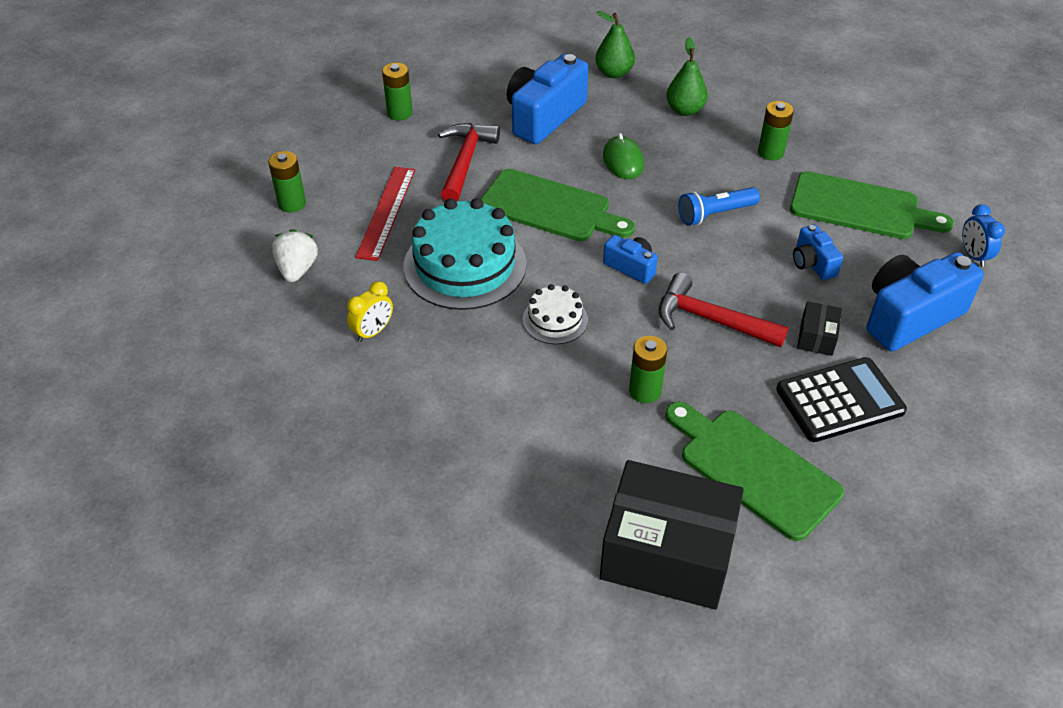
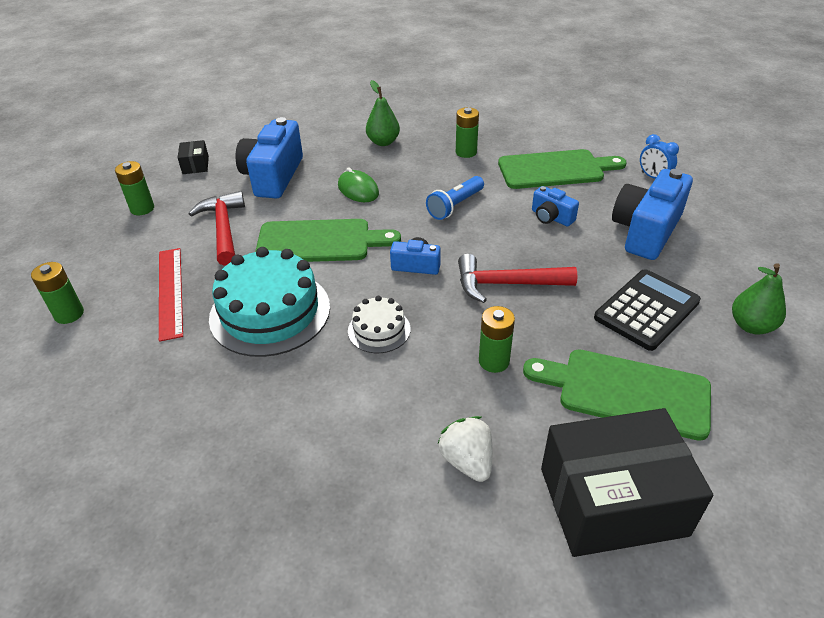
camera: 25 degrees left, 5 degrees down
white strawberry [272,229,318,282] -> white strawberry moved to [437,416,492,482]
yellow clock [347,281,393,342] -> none
green pear [595,11,635,78] -> green pear moved to [732,263,786,335]
black box [797,301,842,356] -> black box moved to [178,140,209,174]

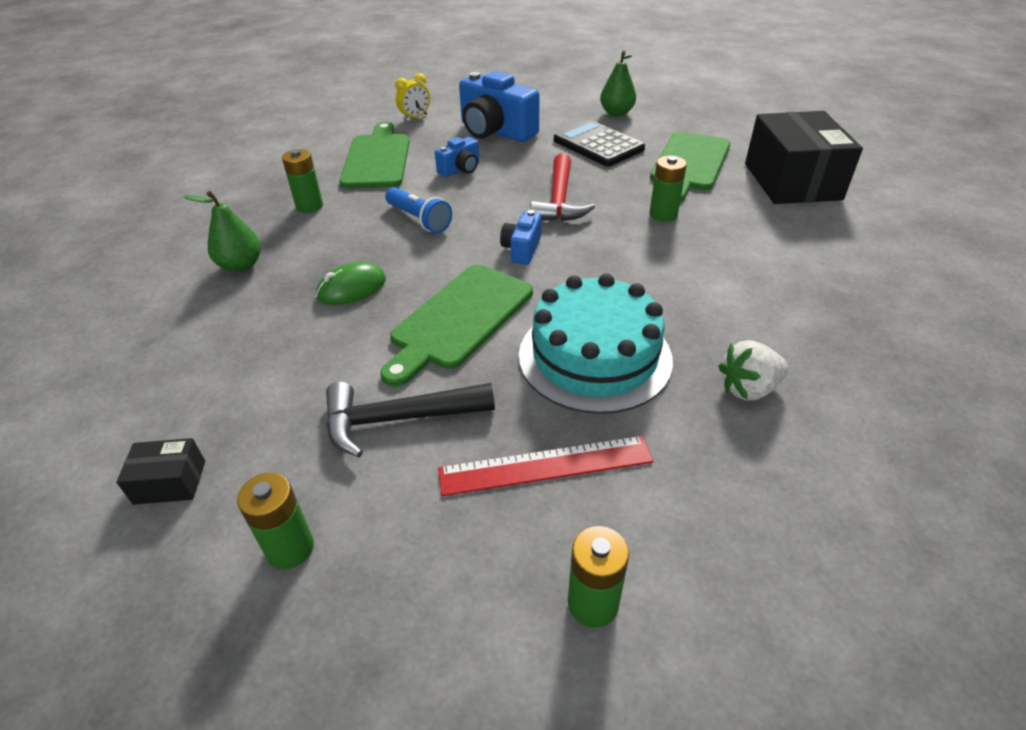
camera: 85 degrees left, 0 degrees up
red hammer [189,191,245,266] -> black hammer [326,382,495,457]
blue camera [235,117,303,199] -> none
green cutting board [255,219,401,262] -> green cutting board turned 150 degrees counterclockwise [380,264,533,387]
white cake [348,296,411,353] -> none
white strawberry [437,416,492,482] -> white strawberry moved to [718,340,789,401]
blue clock [640,134,679,179] -> yellow clock [395,73,430,121]

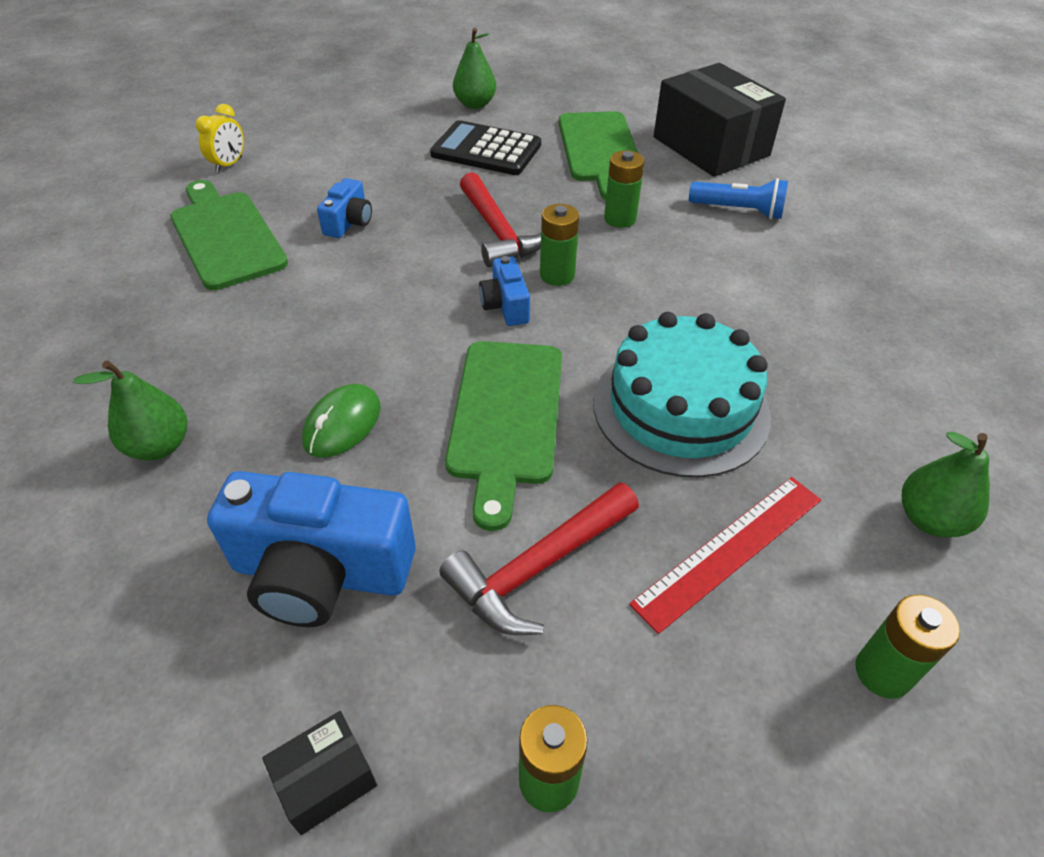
camera: 30 degrees left, 5 degrees up
green battery [282,149,323,213] -> green battery moved to [540,204,579,286]
black hammer [326,382,495,457] -> red hammer [439,482,639,635]
blue flashlight [385,187,452,233] -> blue flashlight moved to [689,178,788,219]
blue camera [459,71,539,142] -> blue camera moved to [207,471,416,627]
white strawberry [718,340,789,401] -> none
none -> green pear [902,432,990,538]

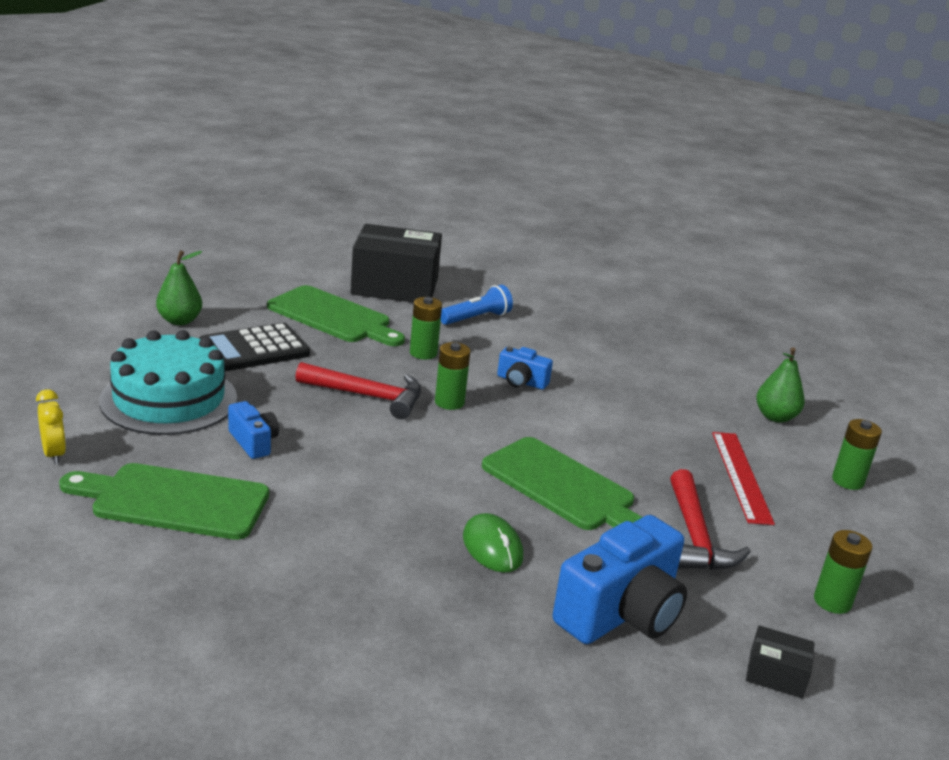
camera: 55 degrees left, 20 degrees down
green pear [73,360,187,460] -> none
black box [262,711,377,835] -> black box turned 75 degrees counterclockwise [746,625,815,698]
blue camera [479,256,530,326] -> blue camera moved to [497,346,553,390]
turquoise cake [593,312,771,478] -> turquoise cake moved to [99,330,237,435]

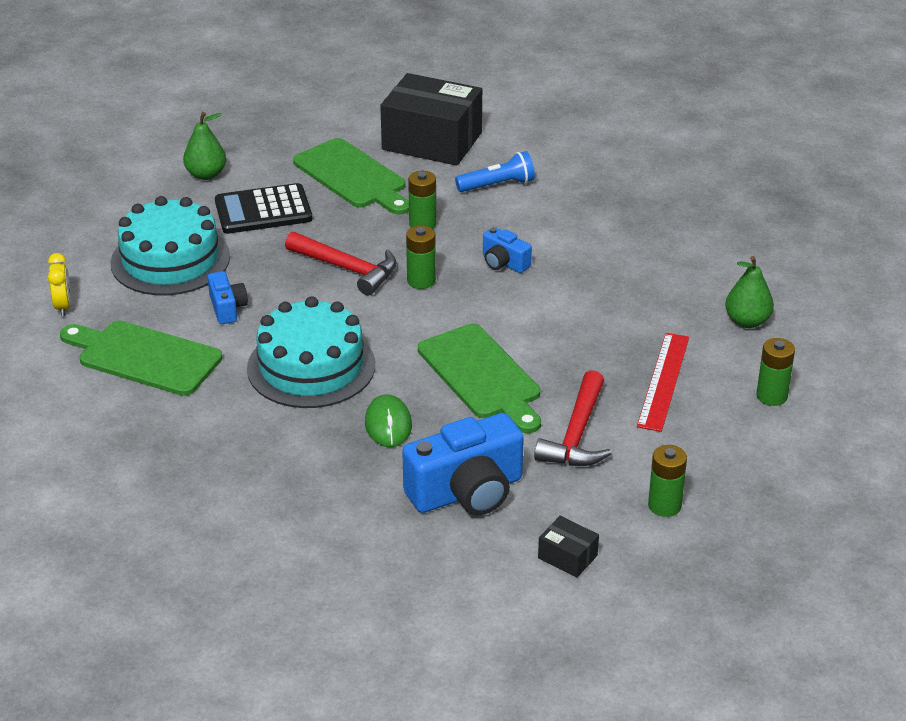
camera: 20 degrees right, 10 degrees up
none -> turquoise cake [247,296,375,408]

